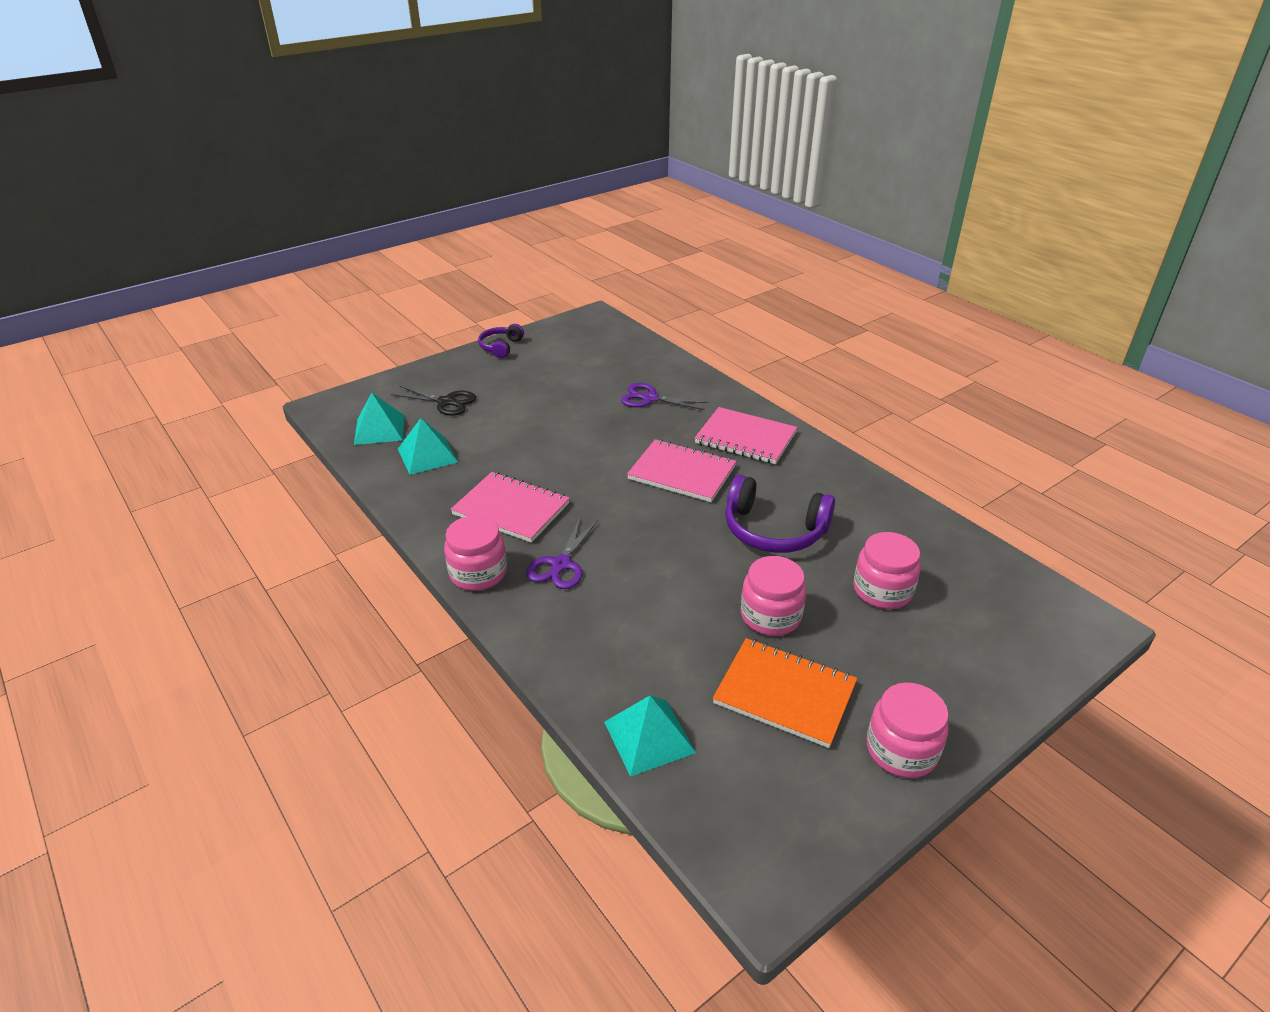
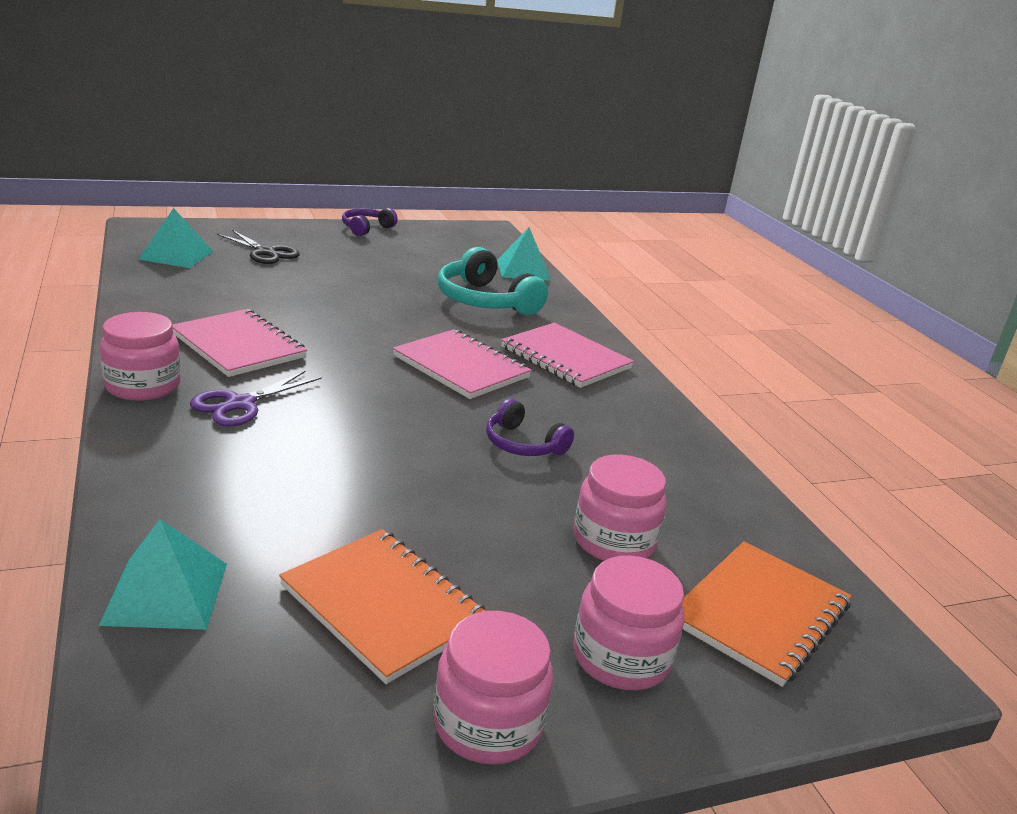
camera: 15 degrees right, 10 degrees down
turquoise pyramid [398,418,458,475] -> turquoise pyramid moved to [497,227,551,281]
purple scissors [621,383,709,410] -> turquoise headphones [438,247,548,315]
purple headphones [725,475,835,553] -> purple headphones [486,399,574,456], size x0.58
pink jar [741,556,806,636] -> pink jar moved to [573,556,684,690]
none -> orange notebook [682,541,852,687]

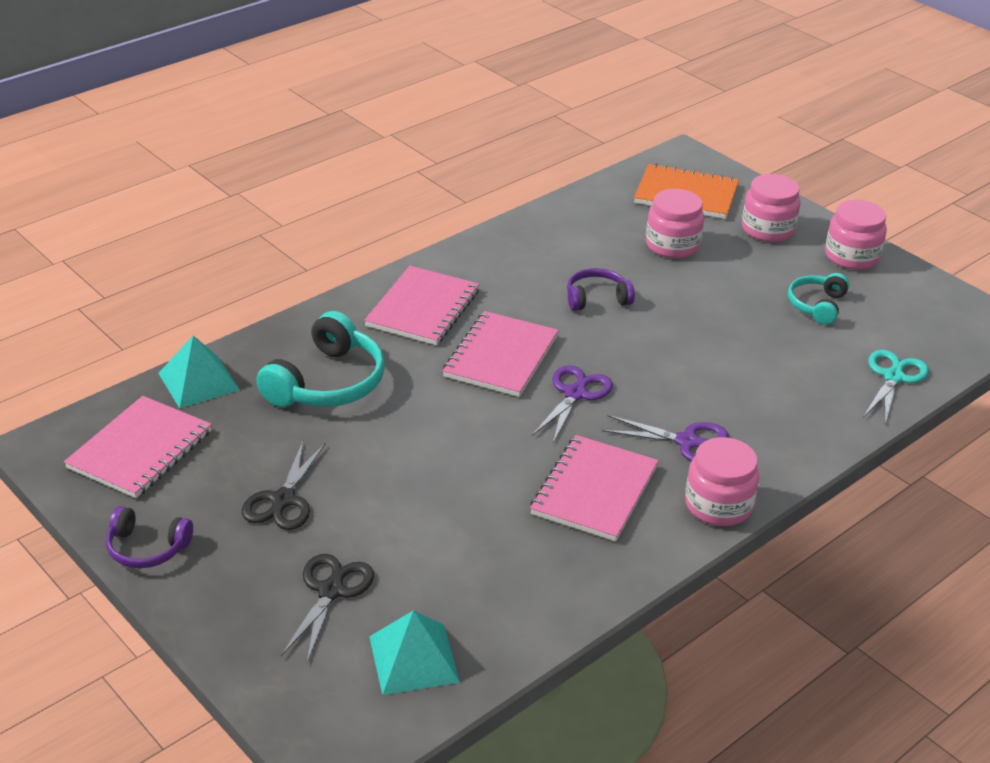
camera: 110 degrees left, 10 degrees up
turquoise pyramid [99,519,227,630] -> turquoise scissors [863,350,929,424]
orange notebook [279,529,485,684] -> turquoise headphones [788,273,849,325]
purple headphones [486,399,574,456] -> purple headphones turned 120 degrees counterclockwise [567,268,635,311]
none -> pink notebook [64,396,212,498]
none -> black scissors [242,440,326,530]
none -> purple scissors [532,365,613,443]

